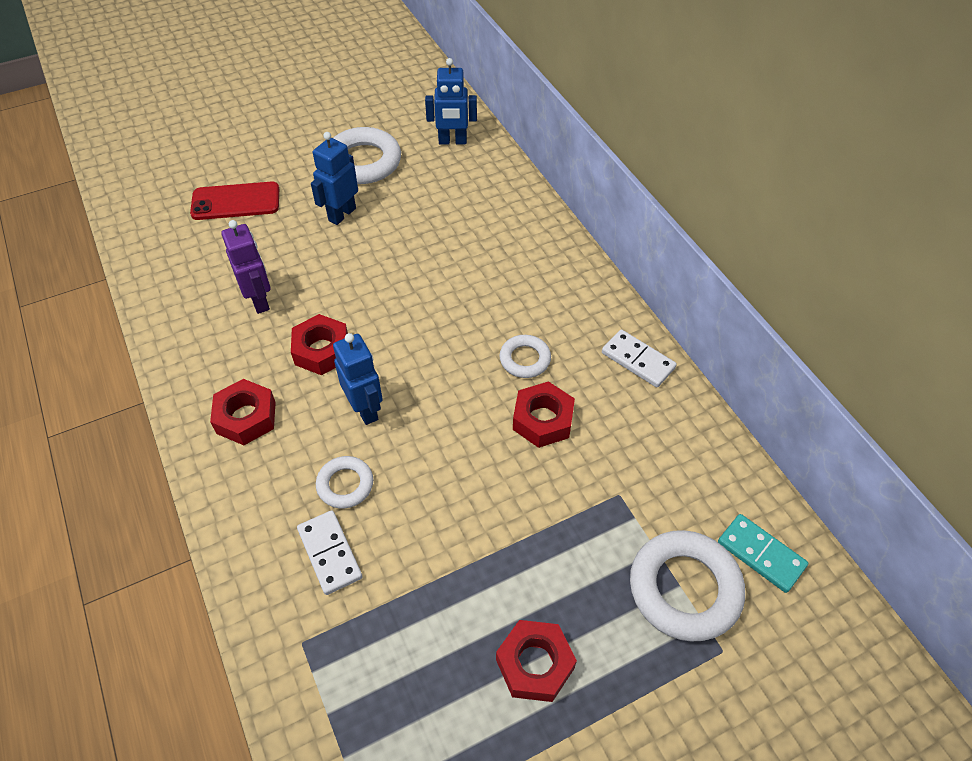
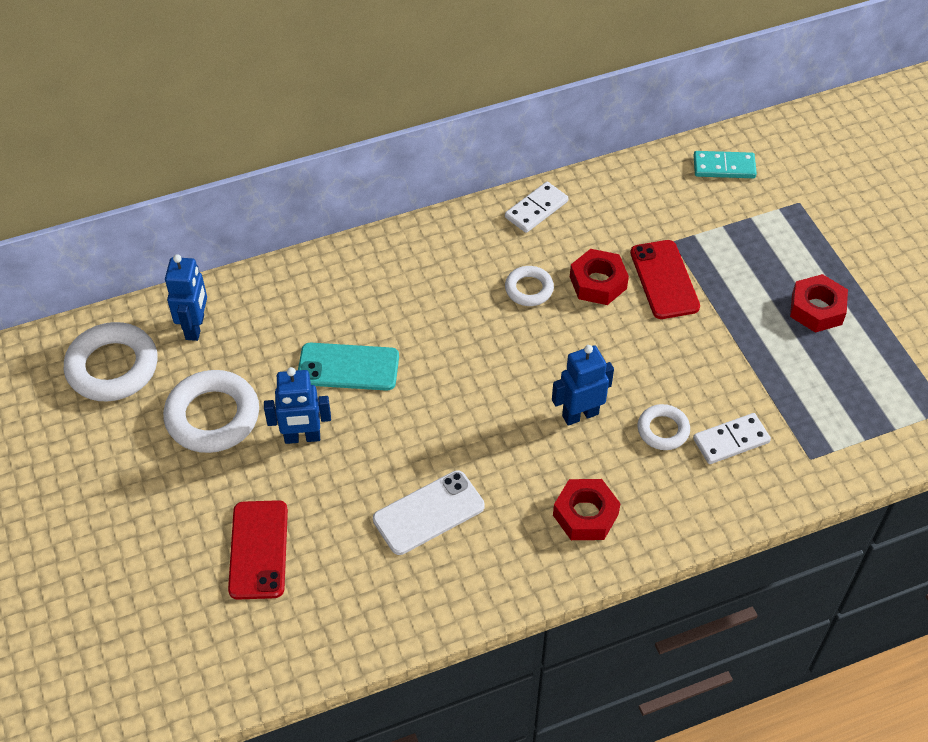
camera: 85 degrees left, 0 degrees up
purple robot [221,220,271,314] -> white phone [373,471,485,555]
red nut [291,314,348,375] -> none
blue robot [311,132,358,225] -> blue robot turned 45 degrees counterclockwise [264,367,331,444]
white ring [630,530,745,642] -> white ring moved to [64,322,158,402]
turquoise domino [718,514,808,593] -> turquoise domino turned 45 degrees clockwise [693,151,757,178]
none -> turquoise phone [298,343,399,391]
none -> red phone [630,240,700,319]

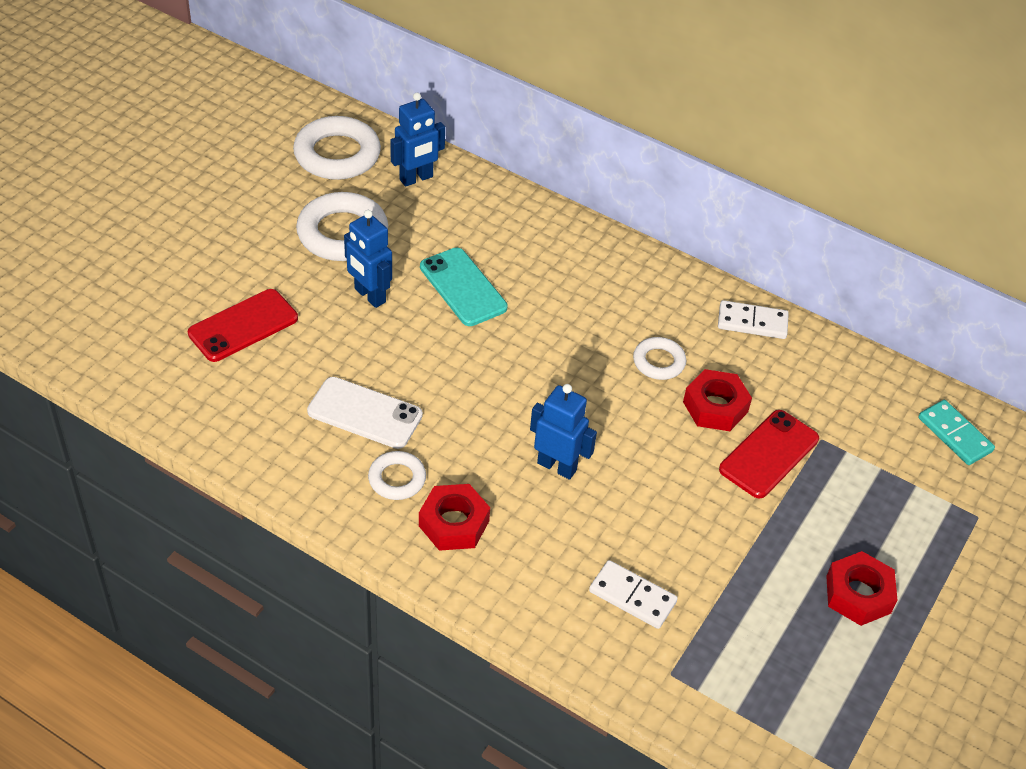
camera: 50 degrees right, 5 degrees down
white ring [638,404,690,450] -> white ring moved to [368,451,426,500]

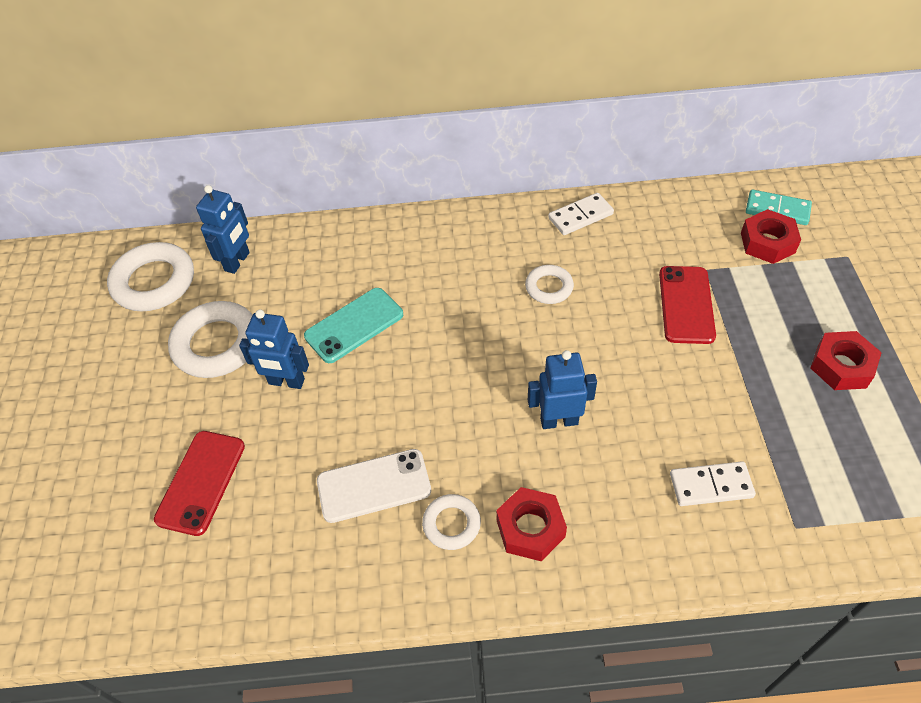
camera: 30 degrees left, 5 degrees up
turquoise phone [420,248,508,326] -> turquoise phone turned 60 degrees counterclockwise [304,288,403,363]
red nut [683,369,752,431] -> red nut moved to [741,209,801,264]

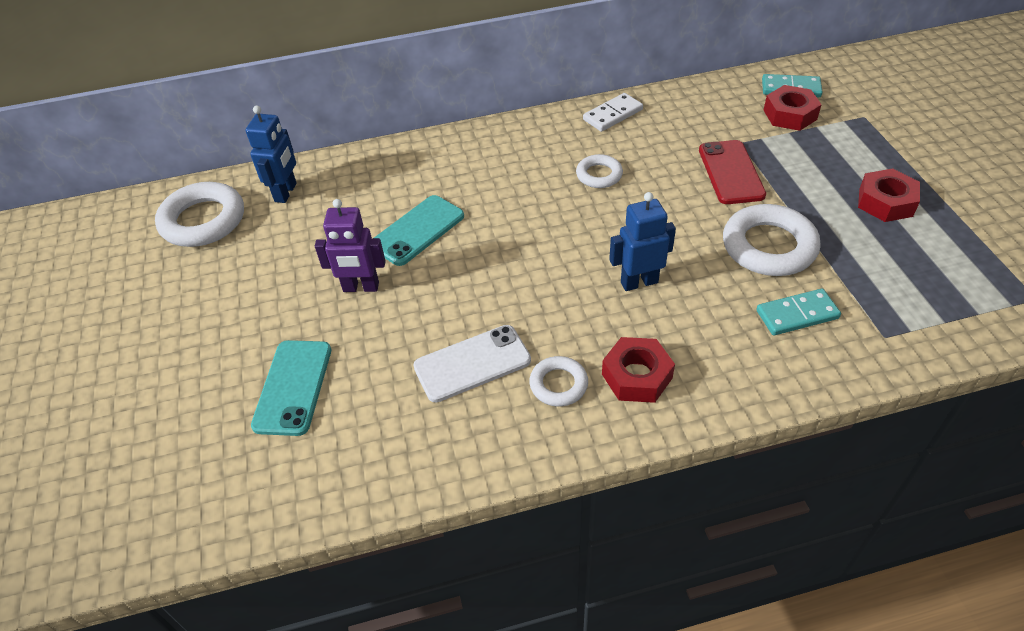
camera: 10 degrees left, 5 degrees down
red phone [154,431,245,536] -> turquoise phone [251,340,331,436]
white ring [168,301,253,378] -> white ring moved to [723,204,821,276]
blue robot [239,309,309,389] -> purple robot [315,199,386,292]
white domino [670,461,756,506] -> turquoise domino [756,289,841,335]

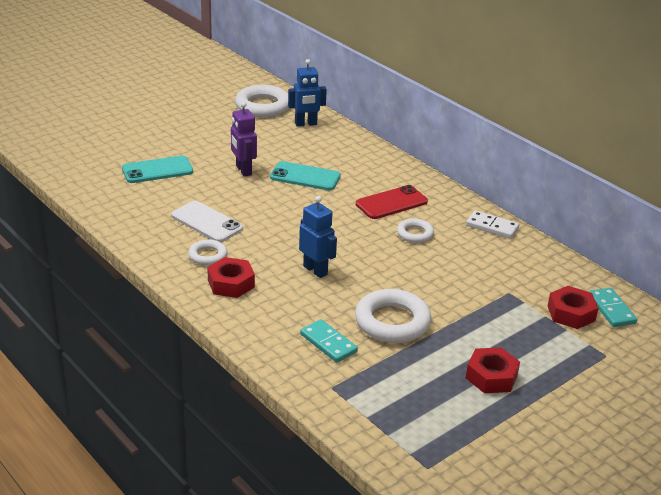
camera: 60 degrees right, 15 degrees down
red phone [699,140,766,204] -> red phone moved to [356,185,428,219]

